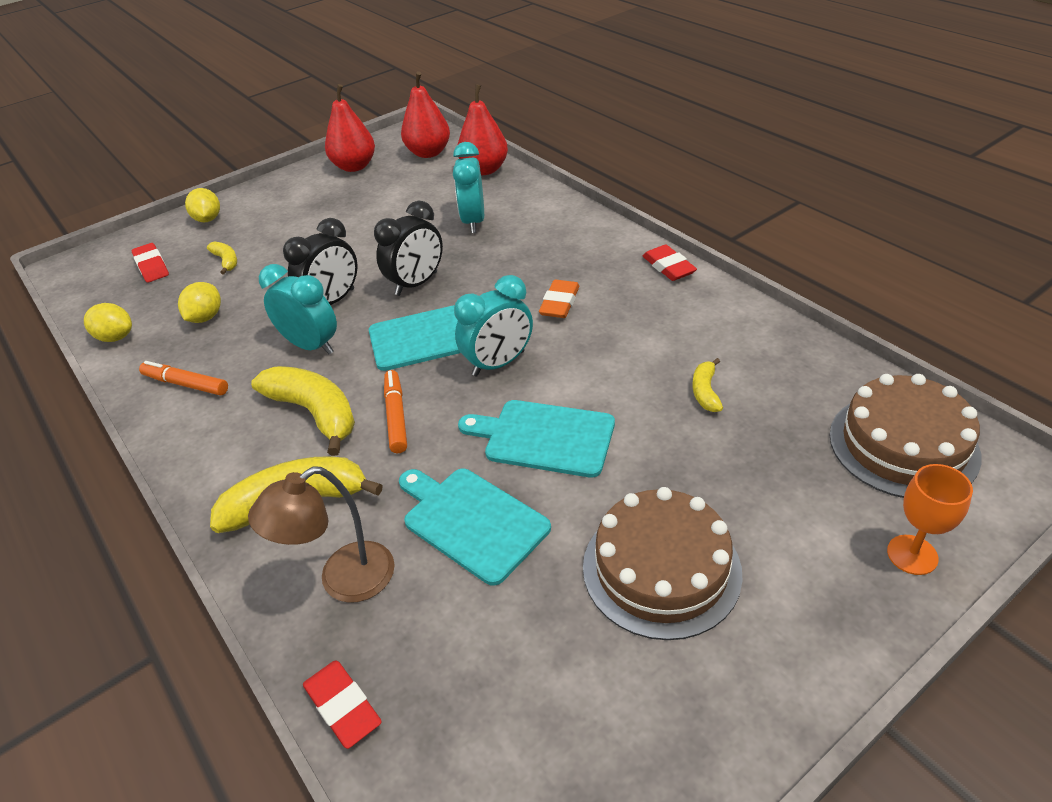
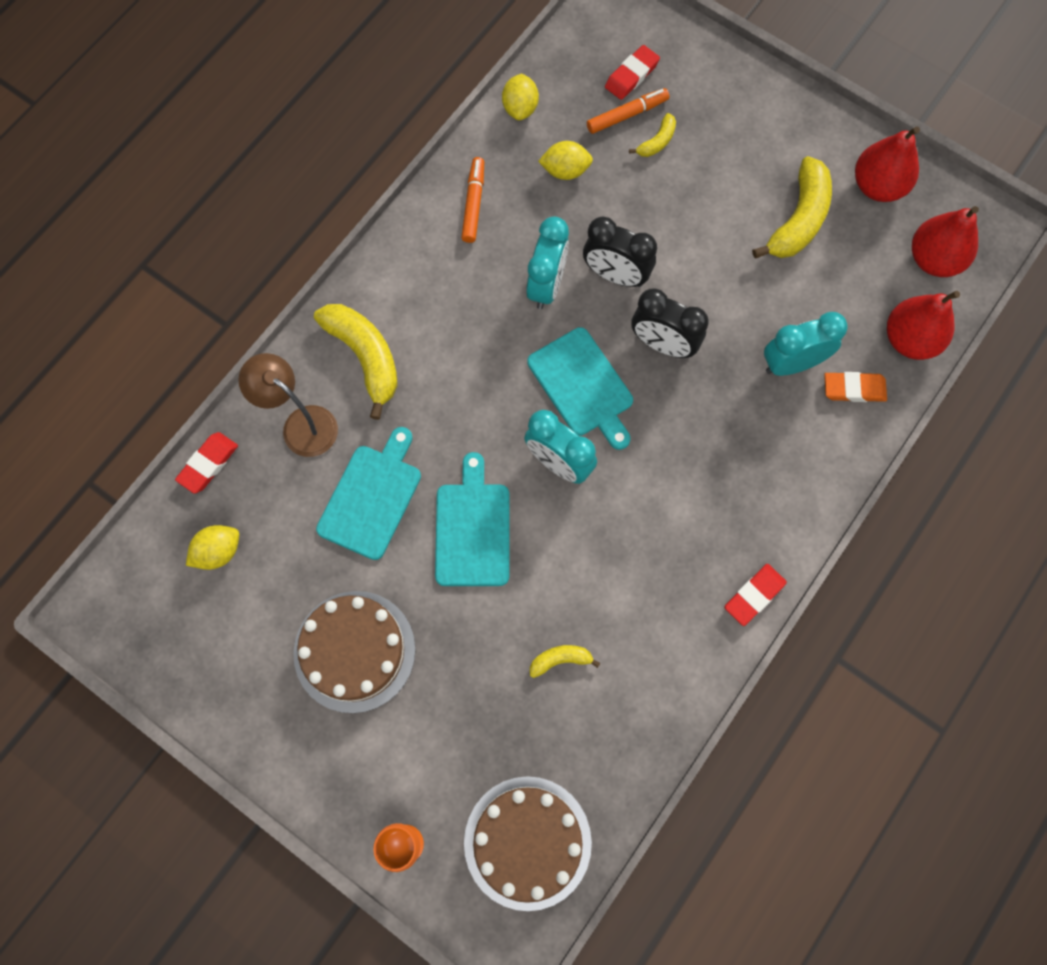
camera: 70 degrees right, 30 degrees up
yellow lemon [185,188,220,222] -> yellow lemon moved to [186,525,239,570]
yellow banana [251,366,355,456] -> yellow banana moved to [752,156,832,258]
orange marker [384,370,407,453] -> orange marker moved to [587,88,670,134]
orange eraser [539,280,580,318] -> orange eraser moved to [824,372,887,402]

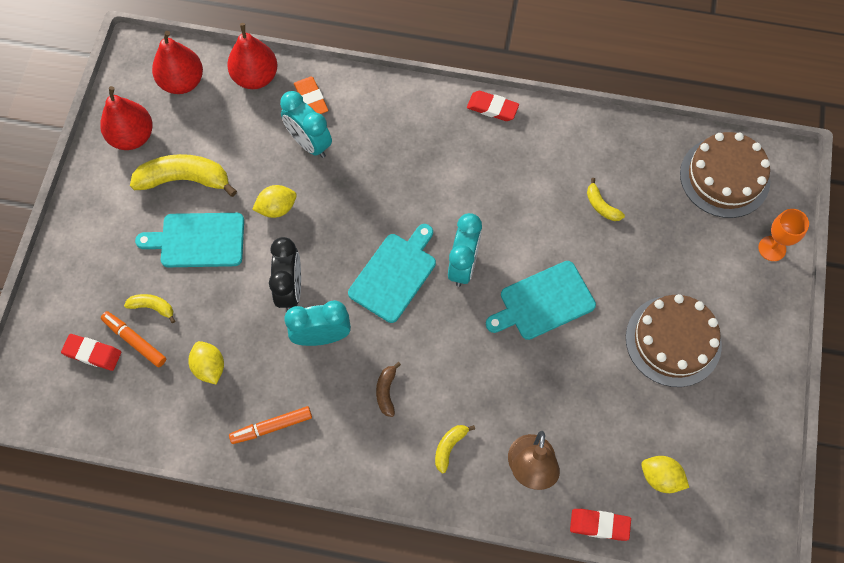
camera: 115 degrees left, 5 degrees down
yellow banana [314,304,398,420] -> yellow banana [435,425,475,473], size x0.49
turquoise cutting board [316,427,421,560] -> turquoise cutting board moved to [135,213,244,267]
yellow lemon [502,74,539,121] -> yellow lemon moved to [252,185,297,218]
black clock [631,288,709,358] -> none
none -> brown banana [376,362,401,417]

